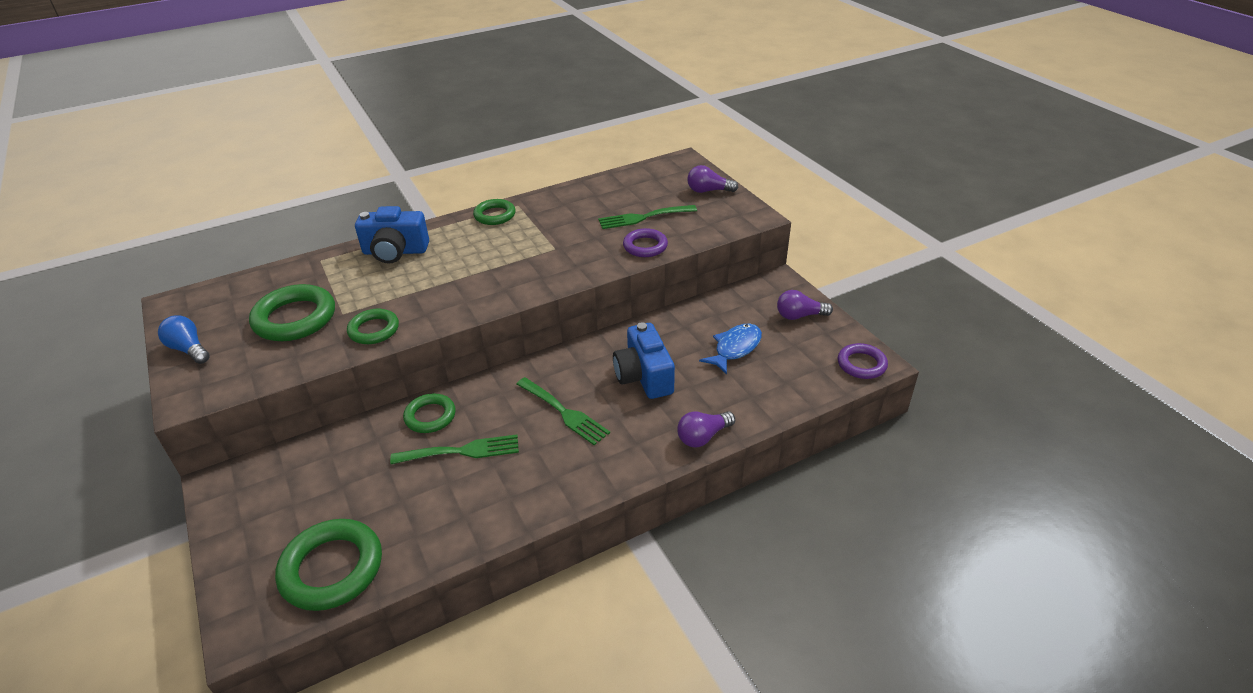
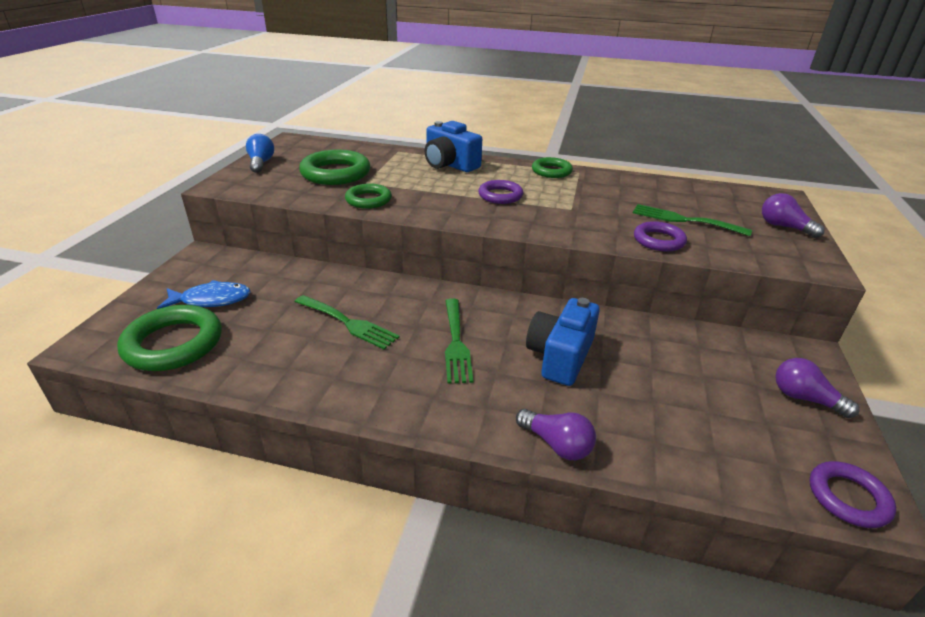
camera: 40 degrees right, 5 degrees down
green ring [403,393,456,433] -> none
purple light bulb [677,411,735,448] -> purple light bulb turned 150 degrees counterclockwise [516,409,596,460]
blue fish [699,324,762,375] -> blue fish moved to [157,280,250,309]
none -> purple ring [478,180,523,204]

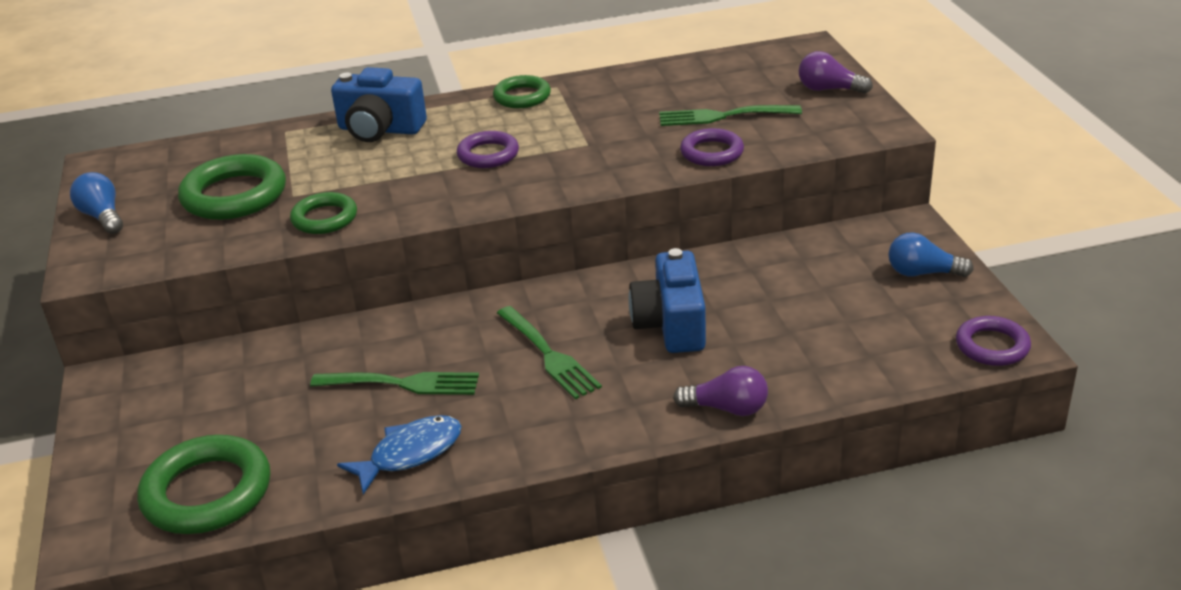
camera: 25 degrees left, 0 degrees up
blue fish [157,280,250,309] -> blue fish moved to [337,415,462,494]
purple light bulb [775,358,859,418] -> blue light bulb [888,232,974,277]

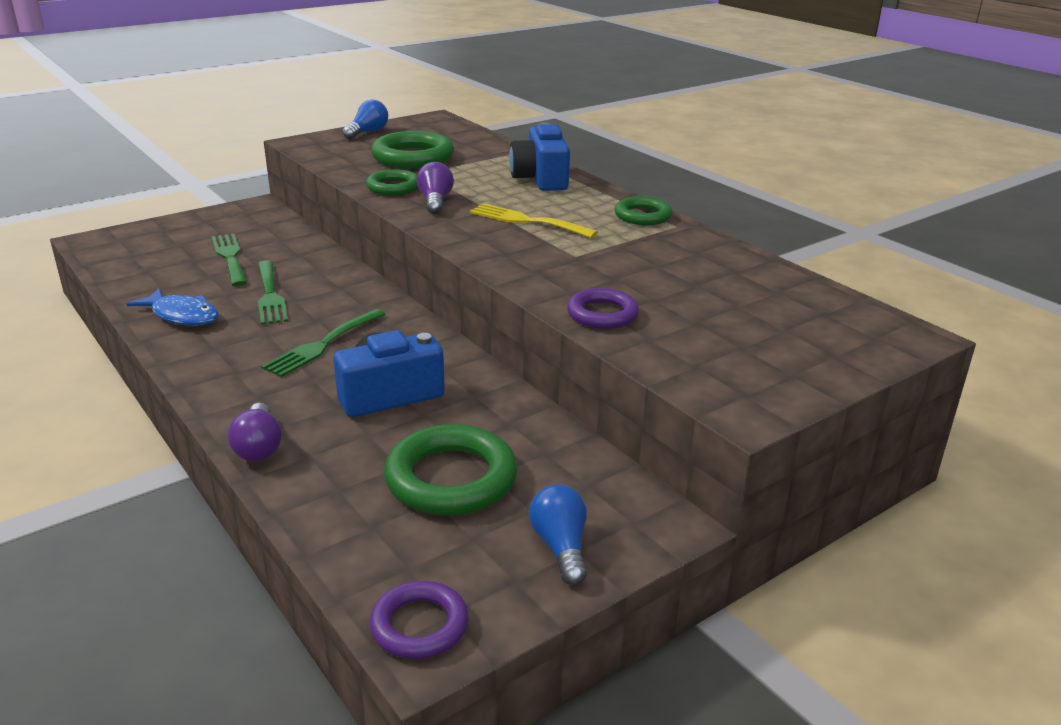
camera: 65 degrees right, 5 degrees down
green ring [137,435,270,534] -> green ring moved to [384,424,517,515]
purple ring [457,131,519,168] -> yellow fork [470,203,598,238]
green fork [659,105,802,126] -> green fork moved to [212,234,247,286]
purple light bulb [799,51,873,94] -> purple light bulb moved to [417,162,454,214]

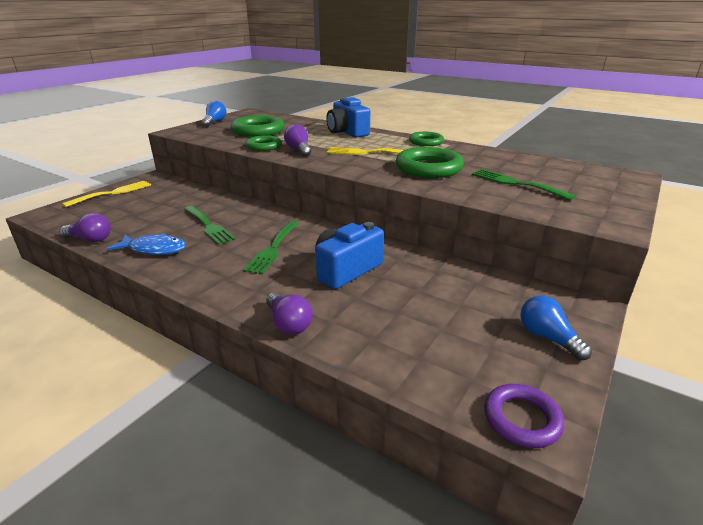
camera: 20 degrees left, 0 degrees up
green fork [212,234,247,286] -> green fork moved to [472,169,576,201]
green ring [384,424,517,515] -> green ring moved to [396,147,464,178]
purple ring [567,288,639,329] -> none
none -> purple light bulb [60,213,111,242]
none -> yellow fork [62,181,151,207]

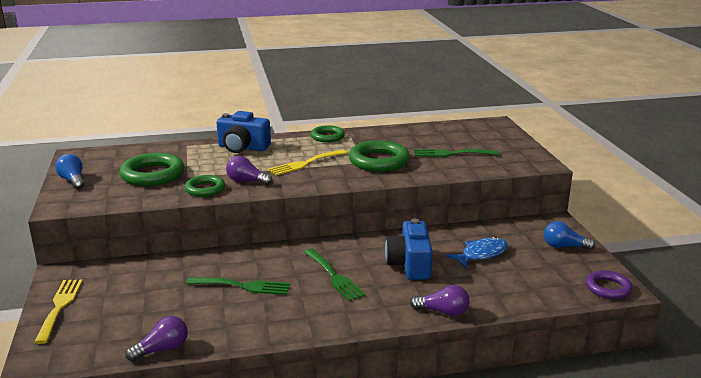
camera: 45 degrees left, 5 degrees down
blue fish [107,233,186,255] -> blue fish moved to [446,237,508,268]

